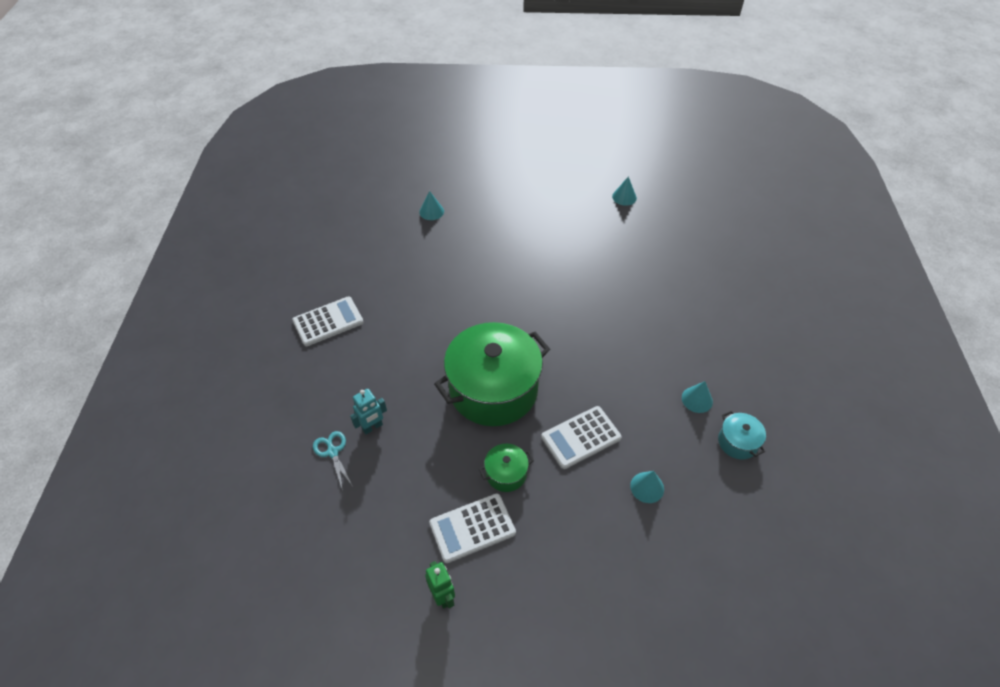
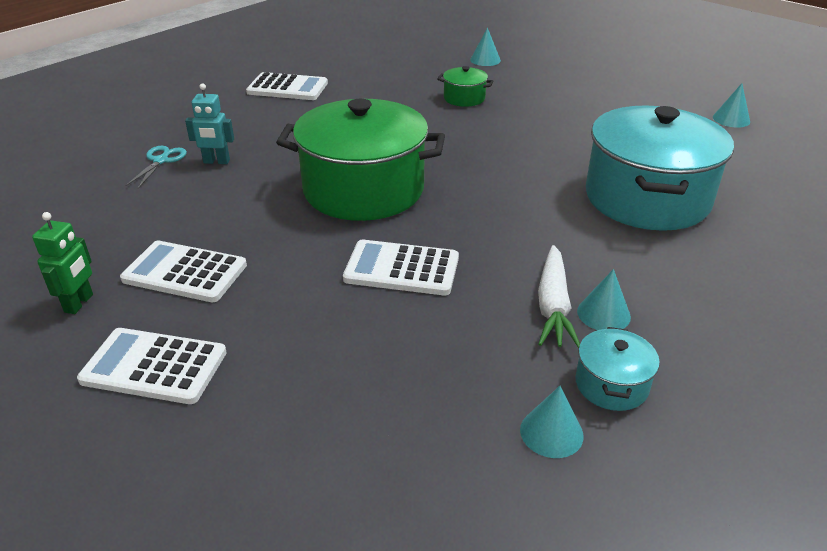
camera: 40 degrees right, 15 degrees down
green pot [479,444,534,492] -> green pot moved to [437,66,494,107]
turquoise cone [630,471,664,503] -> turquoise cone moved to [520,386,584,458]
none -> white calculator [77,328,227,404]
none -> white carrot [538,245,580,348]
none -> turquoise pot [586,105,734,231]

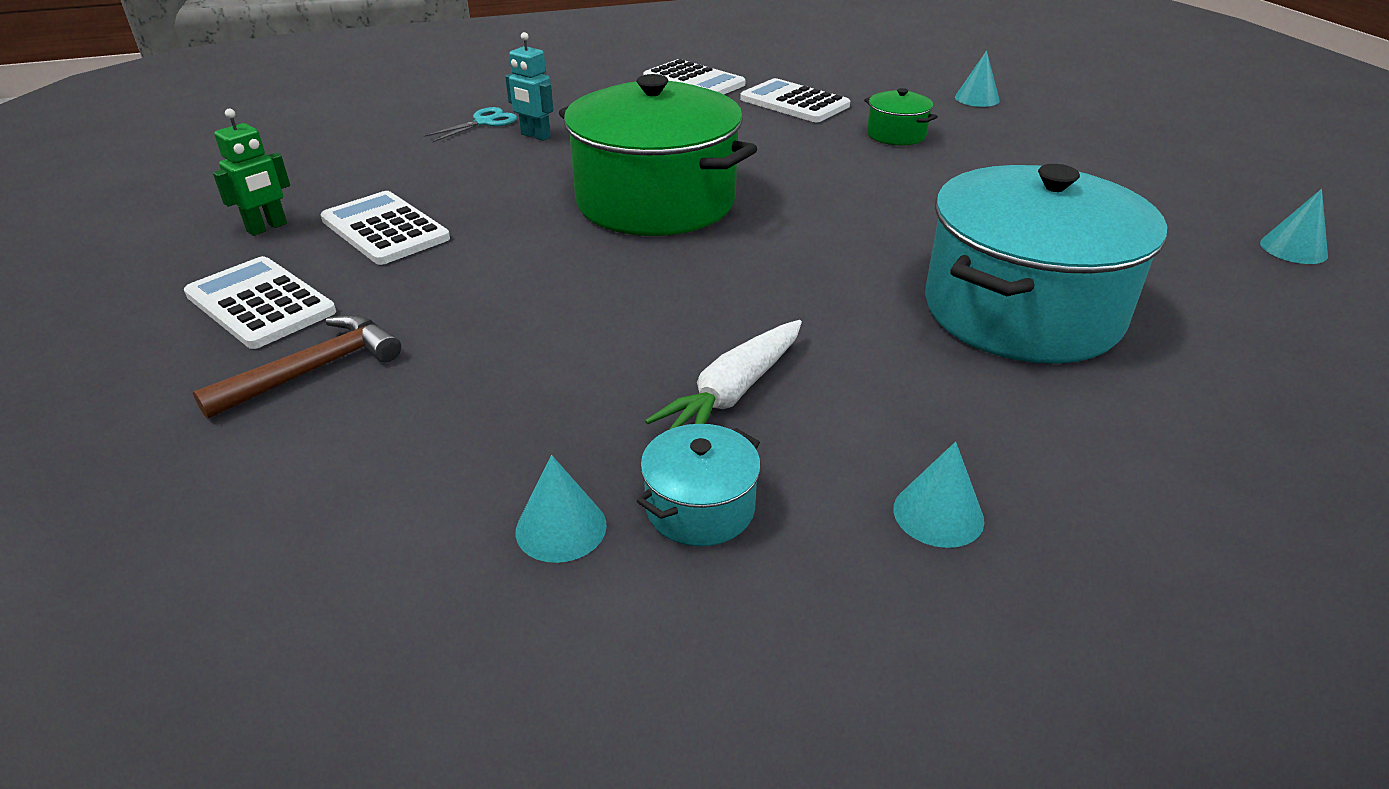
camera: 30 degrees right, 0 degrees up
white calculator [343,240,459,295] -> white calculator moved to [740,78,850,122]
turquoise cone [577,269,631,330] -> turquoise cone moved to [893,442,984,548]
none -> brown hammer [193,314,401,419]

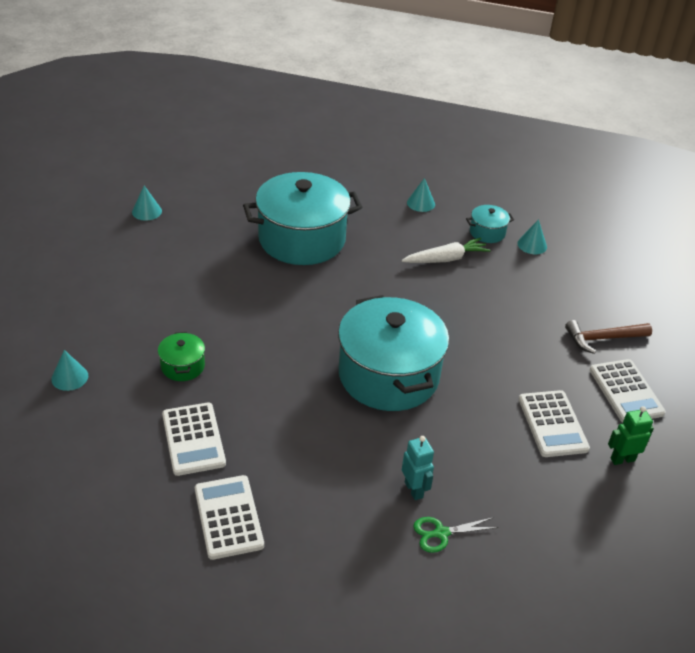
camera: 150 degrees left, 5 degrees up
turquoise scissors [424,107,517,142] -> green scissors [413,517,498,553]
green pot [559,74,757,236] -> turquoise pot [338,295,449,411]

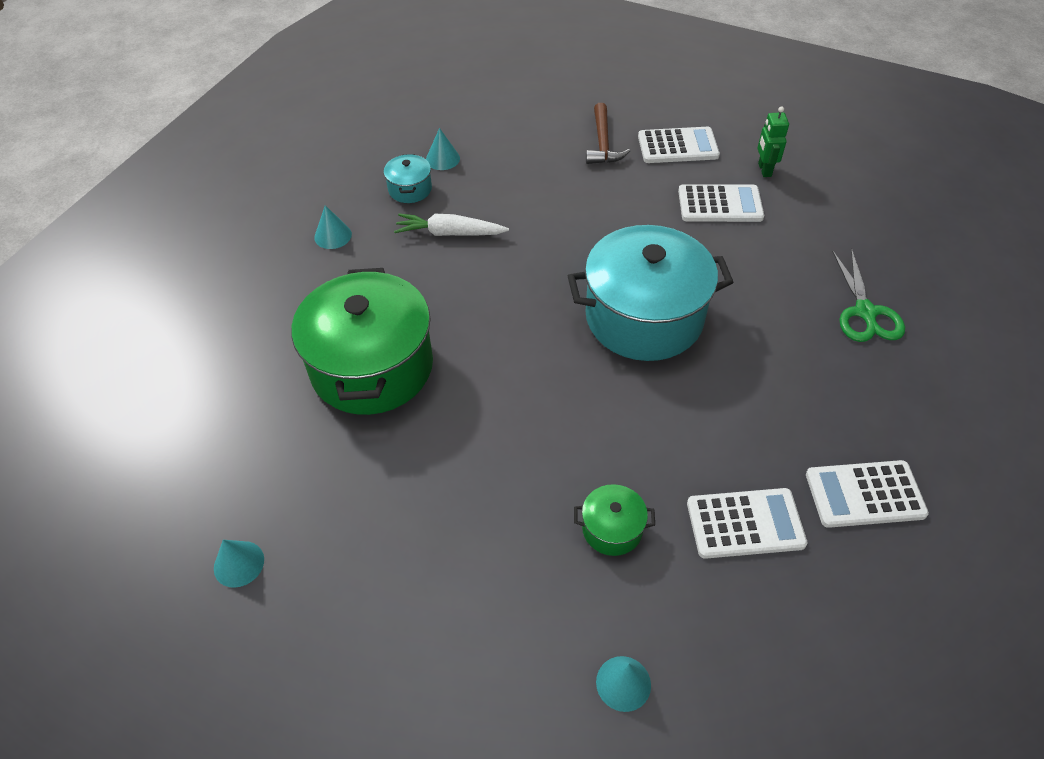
camera: 75 degrees left, 10 degrees up
turquoise pot [243,172,363,265] -> green pot [292,268,433,415]
white carrot [402,238,491,263] -> white carrot turned 75 degrees counterclockwise [394,214,509,236]
turquoise robot [402,436,434,500] -> none
green scissors [413,517,498,553] -> green scissors [832,248,905,342], size x1.51

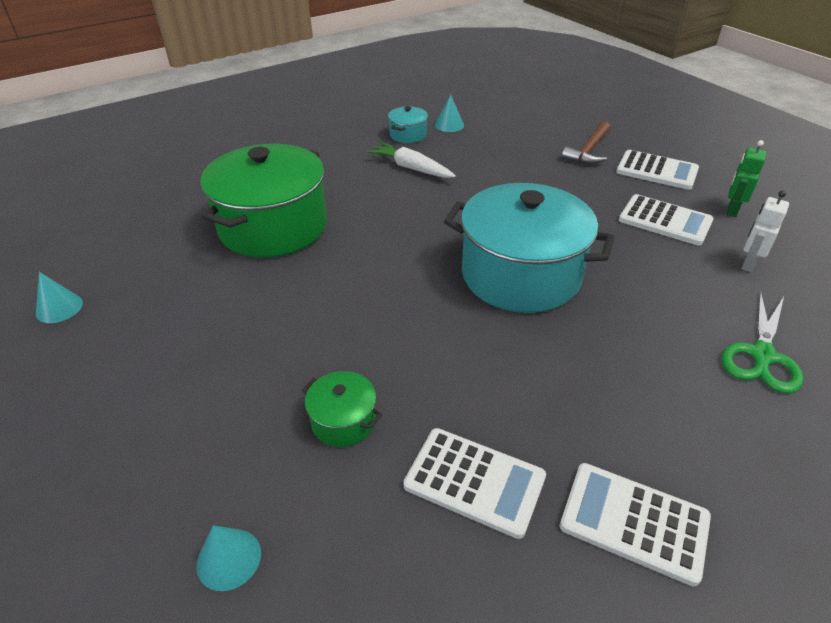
camera: 30 degrees right, 10 degrees down
turquoise cone [314,205,352,249] -> none
none -> white robot [741,190,789,272]

